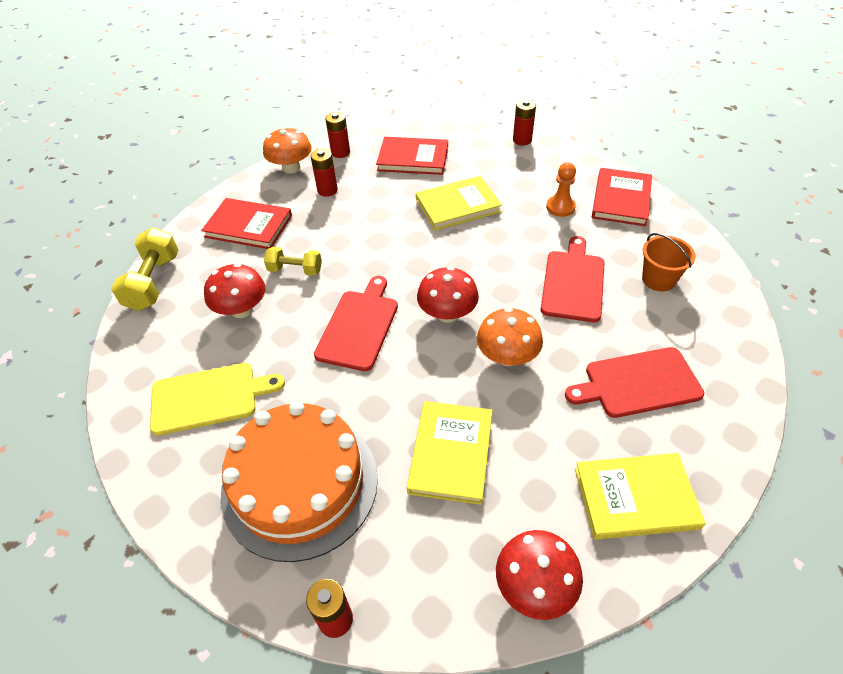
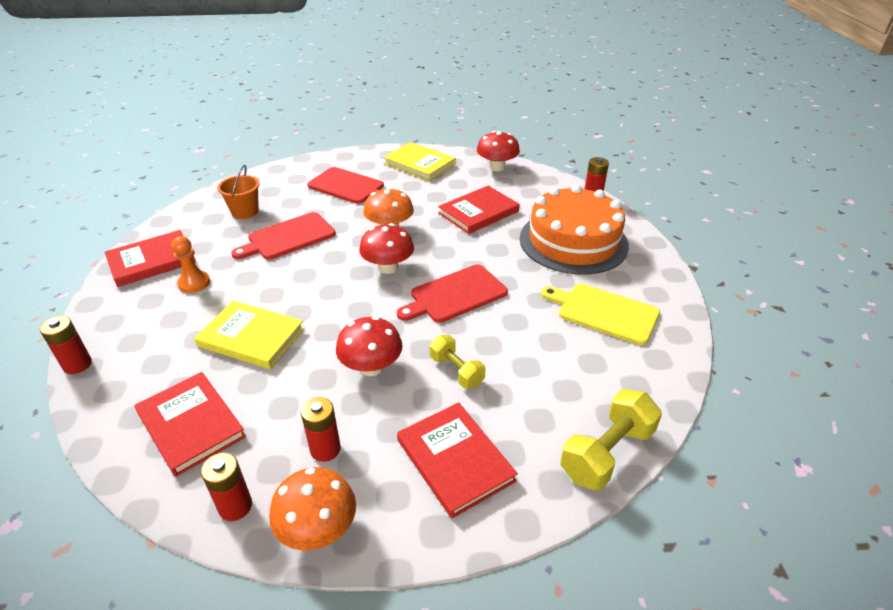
camera: 140 degrees left, 10 degrees down
red mushroom [204,263,266,318] -> red mushroom moved to [336,316,403,376]
yellow book [407,401,493,505] -> red book [438,186,520,234]

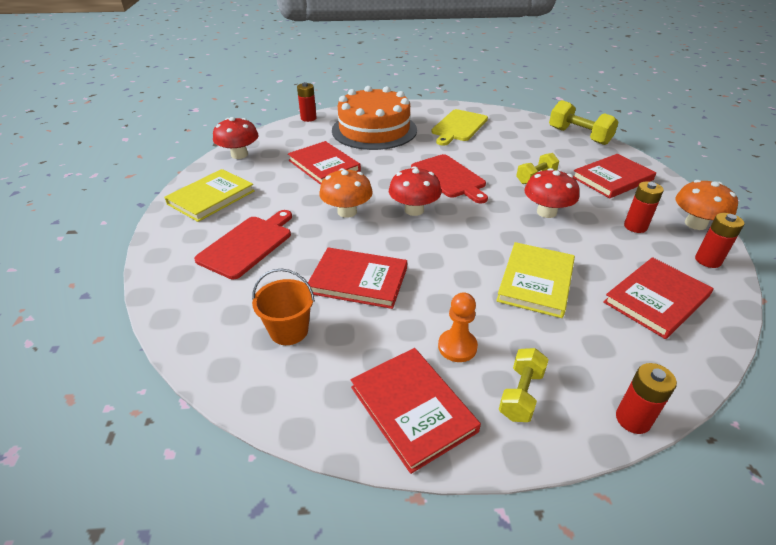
camera: 90 degrees left, 0 degrees up
red cutting board [231,212,336,260] -> red book [308,247,407,309]
none -> yellow dumbbell [499,348,549,422]

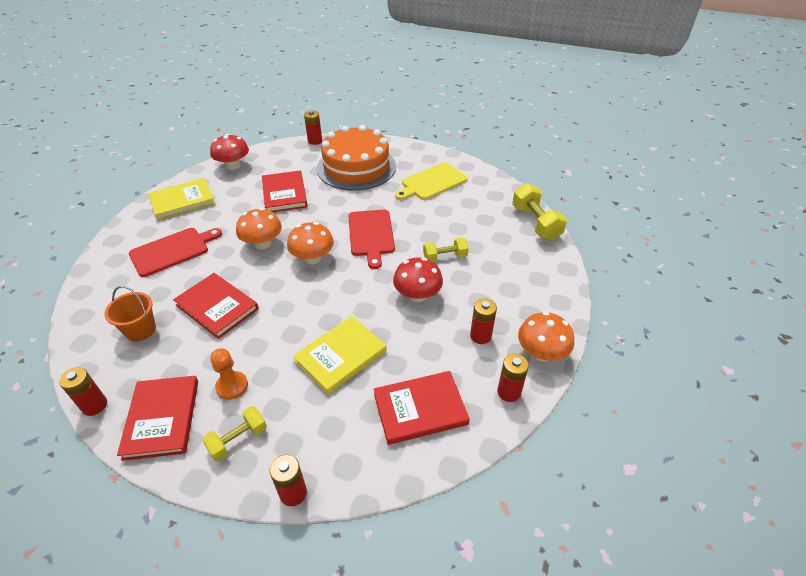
camera: 25 degrees right, 5 degrees up
red mushroom [389,166,442,216] -> orange mushroom [287,222,334,264]
red book [573,154,656,198] -> none
none -> red battery [59,367,107,416]

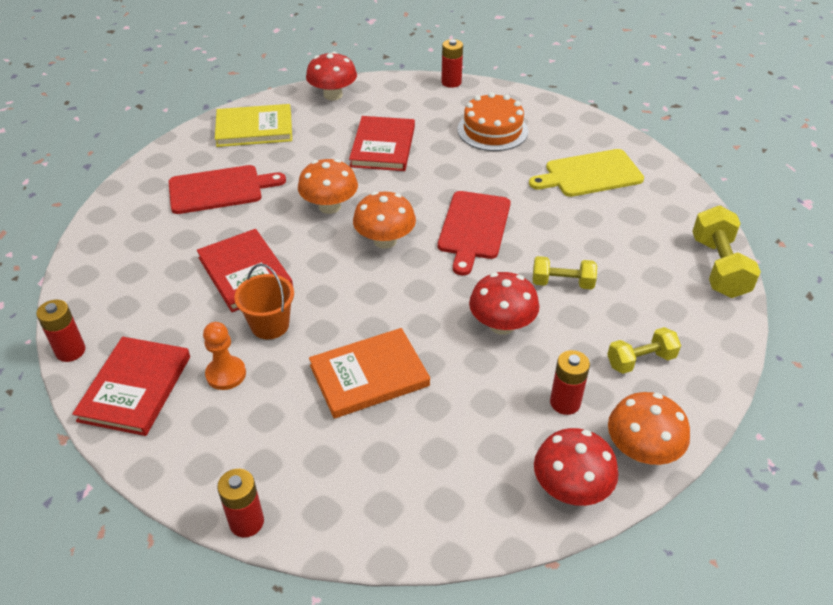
camera: 20 degrees right, 0 degrees up
orange bucket [104,286,156,341] -> orange bucket moved to [234,264,294,339]
yellow dumbbell [202,406,267,461] -> yellow dumbbell moved to [607,327,681,374]
yellow book [293,316,387,394] -> orange book [309,328,430,419]
orange cake [317,125,396,191] -> orange cake [457,92,528,151], size x0.63
red book [374,371,470,445] -> none
red battery [497,354,529,402] -> red mushroom [534,428,618,506]

